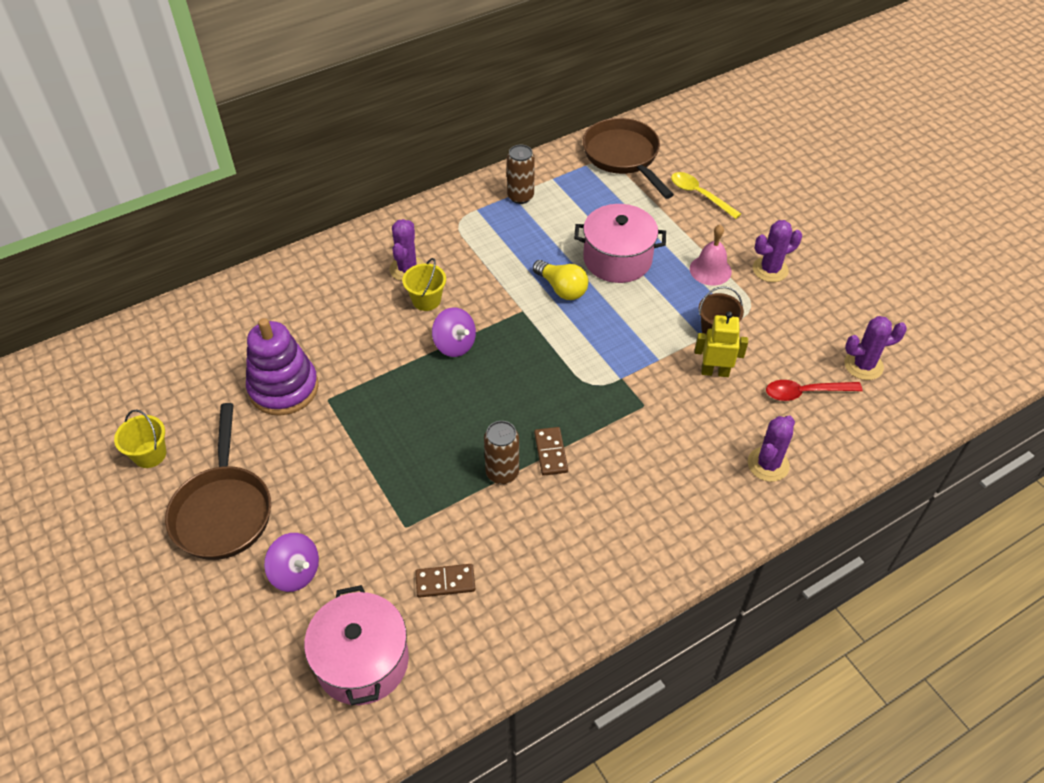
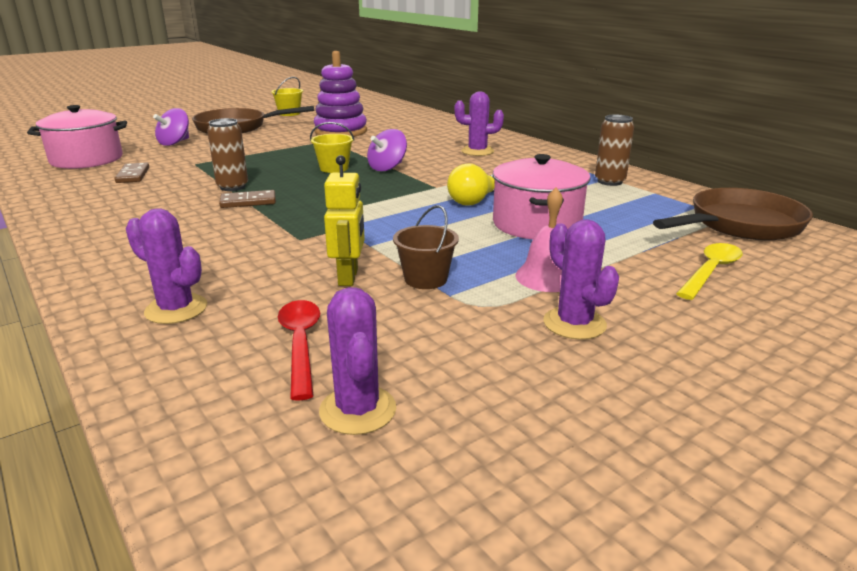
camera: 85 degrees right, 25 degrees down
yellow bucket [402,258,446,311] -> yellow bucket moved to [310,122,354,173]

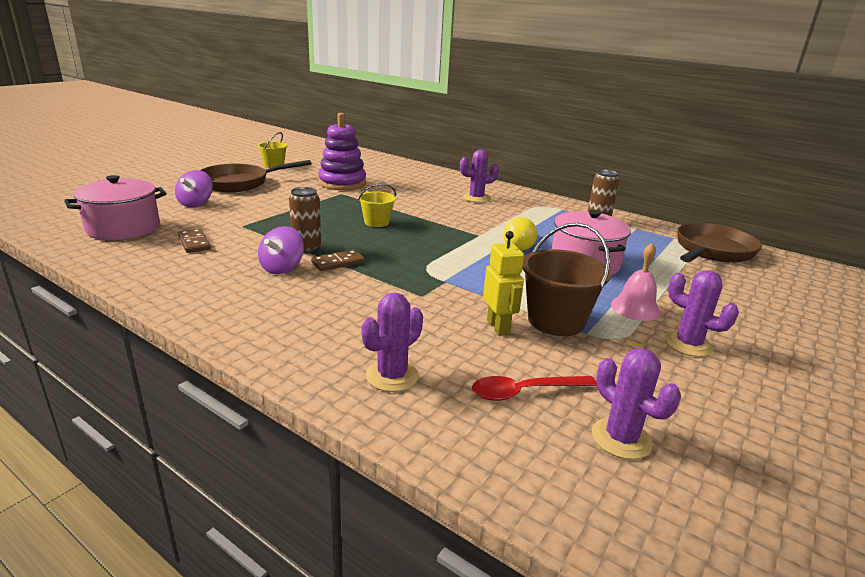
camera: 20 degrees left, 0 degrees up
purple cactus [126,208,207,324] -> purple cactus turned 60 degrees counterclockwise [362,292,423,392]
red spoon [278,300,320,401] -> red spoon turned 75 degrees counterclockwise [472,376,597,401]
purple spinning top [367,129,407,172] -> purple spinning top moved to [258,226,304,274]
brown bucket [393,205,459,289] -> brown bucket [522,223,611,336], size x1.65
yellow spoon [676,243,743,300] -> none

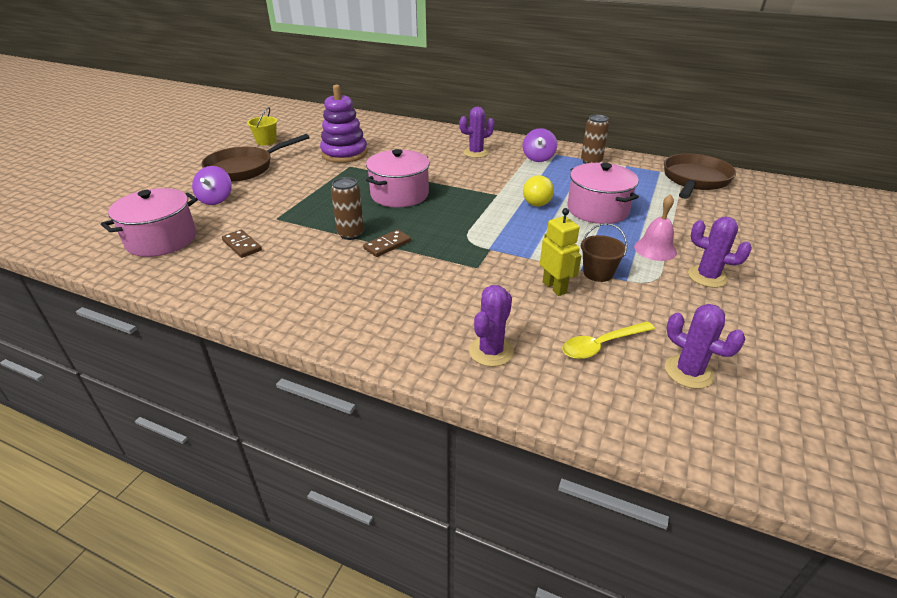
camera: 10 degrees left, 10 degrees up
purple spinning top [258,226,304,274] -> purple spinning top moved to [523,128,557,162]
yellow bucket [358,184,396,227] -> pink pot [366,149,430,207]
red spoon [472,376,597,401] -> yellow spoon [562,321,655,359]
brown bucket [522,223,611,336] -> brown bucket [581,223,627,282], size x0.61

